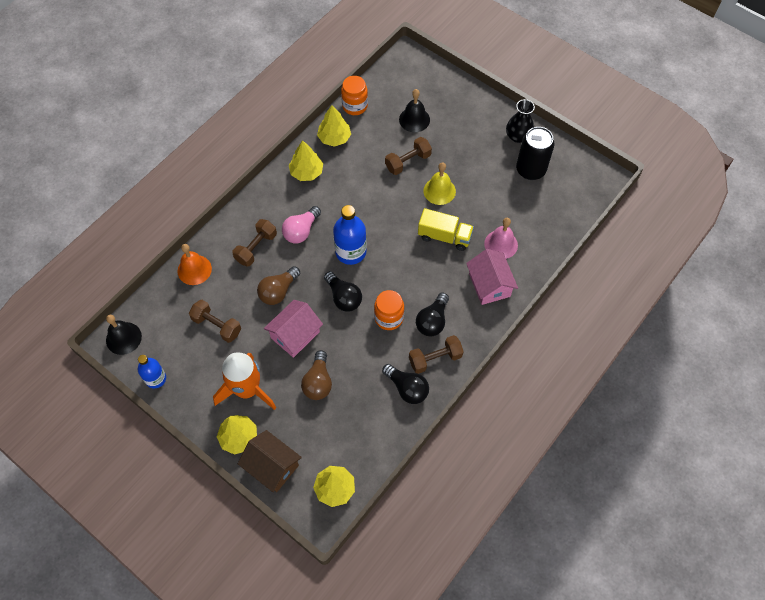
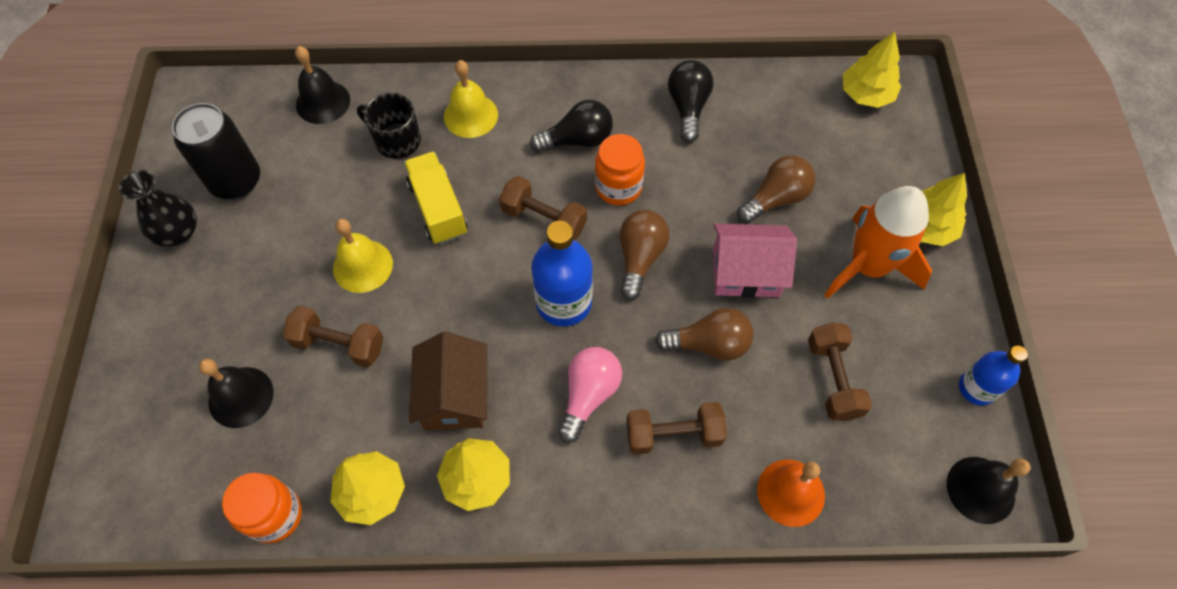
camera: 130 degrees left, 0 degrees up
brown house [238,430,302,492] -> brown house moved to [409,332,487,430]
pink light bulb [282,206,321,243] -> pink light bulb turned 60 degrees counterclockwise [558,347,622,443]
black light bulb [324,271,362,312] -> brown light bulb [620,210,670,300]
brown dumbbell [409,335,464,374] -> brown dumbbell moved to [499,176,587,240]
pink house [466,249,518,305] -> yellow bell [444,60,498,138]
pink bell [484,218,518,259] -> black mug [357,93,421,159]
none -> black bell [295,46,350,124]

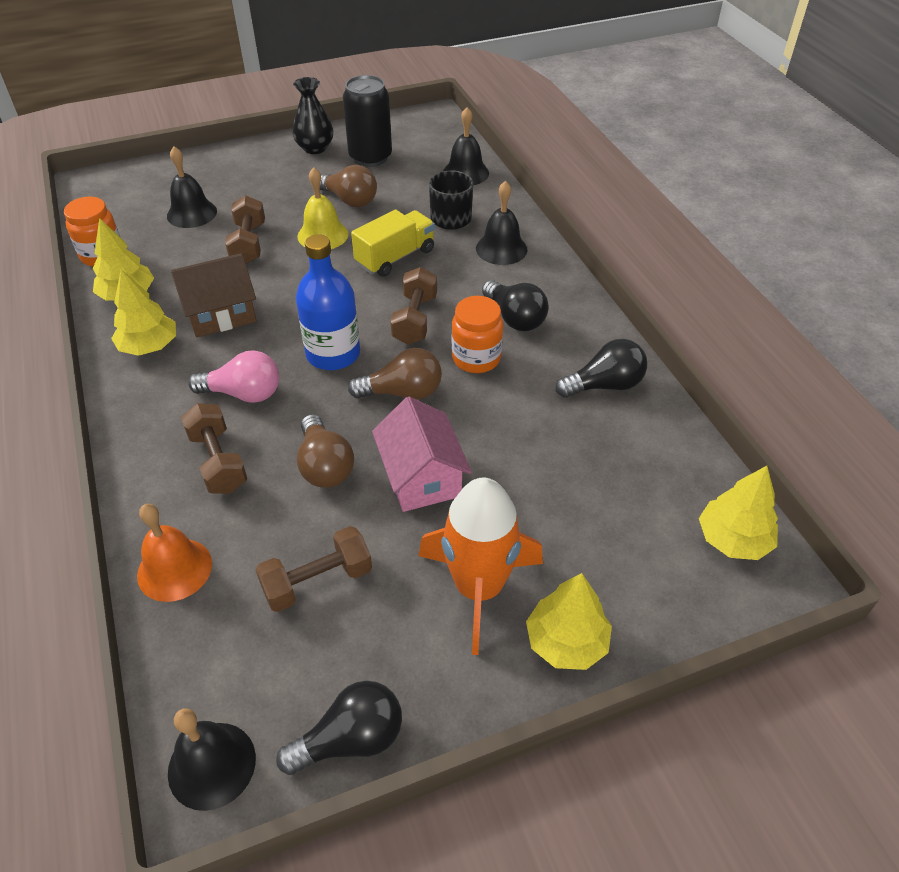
camera: 70 degrees right, 15 degrees down
yellow bell [444,60,498,138] -> black bell [476,181,527,265]
brown light bulb [737,155,815,224] -> brown light bulb moved to [320,165,377,207]
blue bottle [959,345,1028,406] -> black light bulb [276,681,402,775]

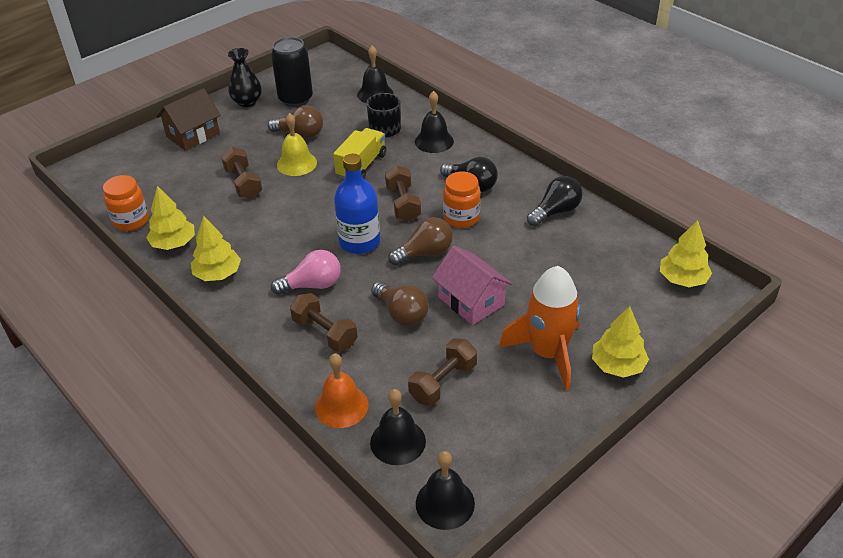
camera: 20 degrees left, 5 degrees down
black bell [167,146,217,228] -> black bell moved to [370,389,426,465]
brown house [171,253,256,337] -> brown house moved to [156,88,221,151]
black light bulb [276,681,402,775] -> none

